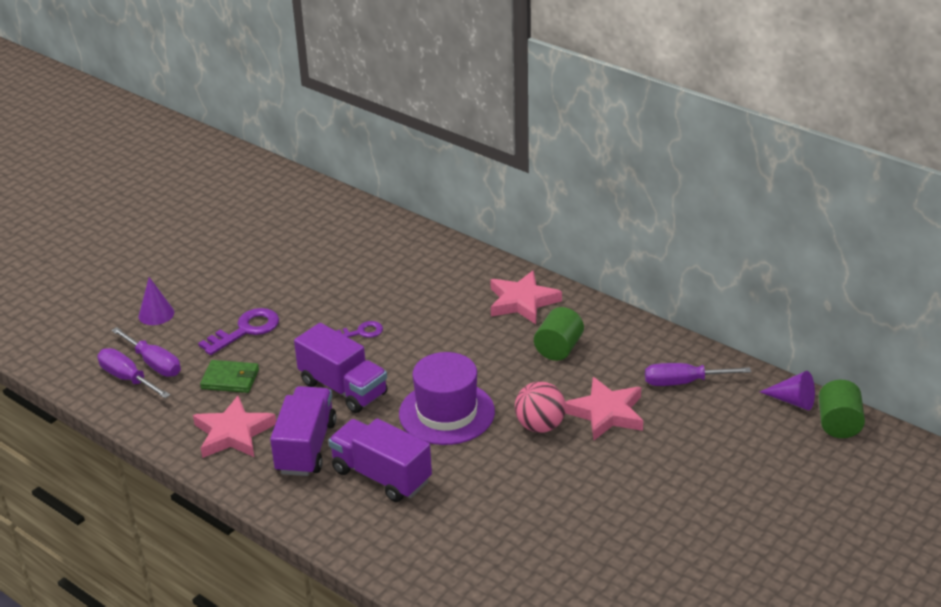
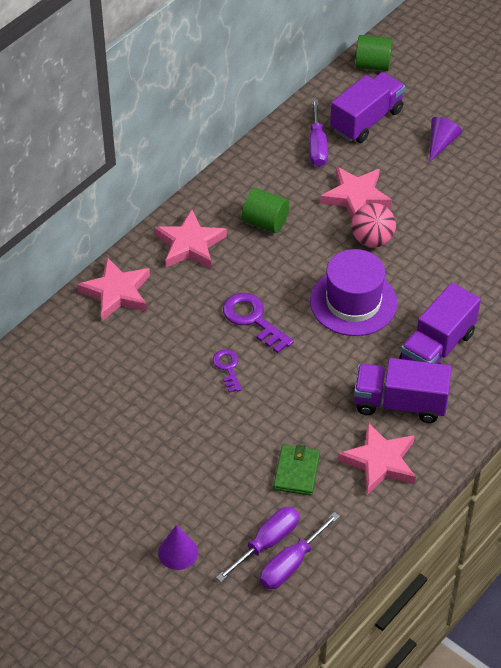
camera: 90 degrees left, 15 degrees up
purple key [198,308,279,355] -> purple key moved to [223,293,294,353]
purple truck [294,323,388,413] -> purple truck moved to [330,72,405,143]
purple cone [760,371,815,410] -> purple cone moved to [429,117,462,162]
none -> pink star [77,257,150,321]

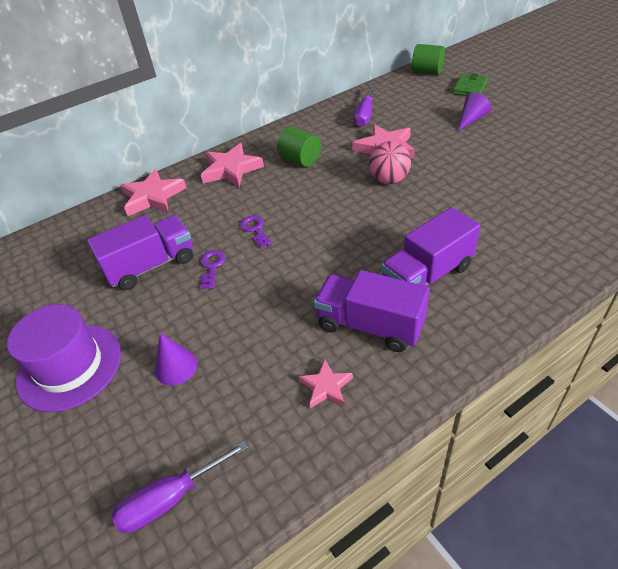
camera: 20 degrees right, 5 degrees down
purple cone [158,525,198,570] -> purple cone moved to [155,333,198,385]
purple screwdriver [216,507,299,582] -> none
purple key [223,293,294,353] -> purple key [240,215,272,248], size x0.61
green wallet [273,445,320,495] -> green wallet moved to [453,73,488,96]
purple hat [310,249,397,336] -> purple hat moved to [7,304,121,412]
purple truck [330,72,405,143] -> purple truck moved to [87,215,193,290]
pink star [338,421,416,495] -> pink star [299,359,353,408], size x0.57

